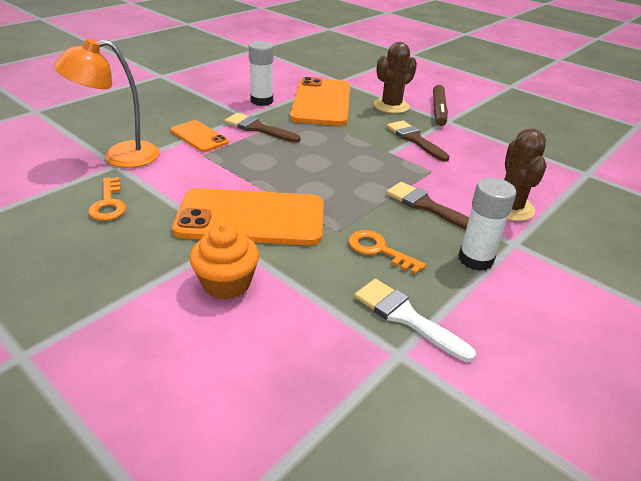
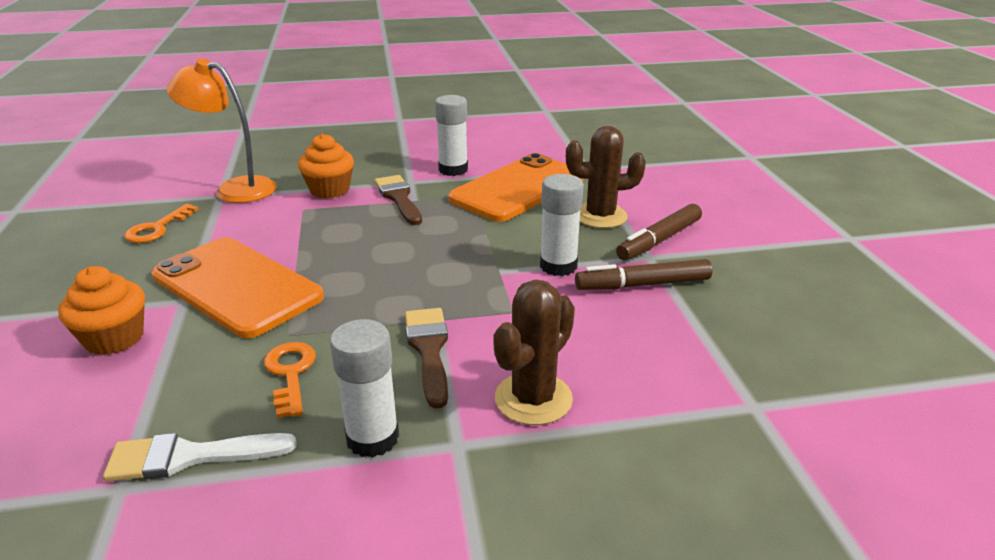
camera: 40 degrees right, 5 degrees down
orange phone [171,120,229,152] -> orange cupcake [298,134,354,198]
white brush [354,279,476,362] -> white brush turned 90 degrees counterclockwise [103,433,297,482]
brown brush [387,121,450,162] -> white glue stick [540,174,584,276]
none -> brown marker [575,259,713,290]

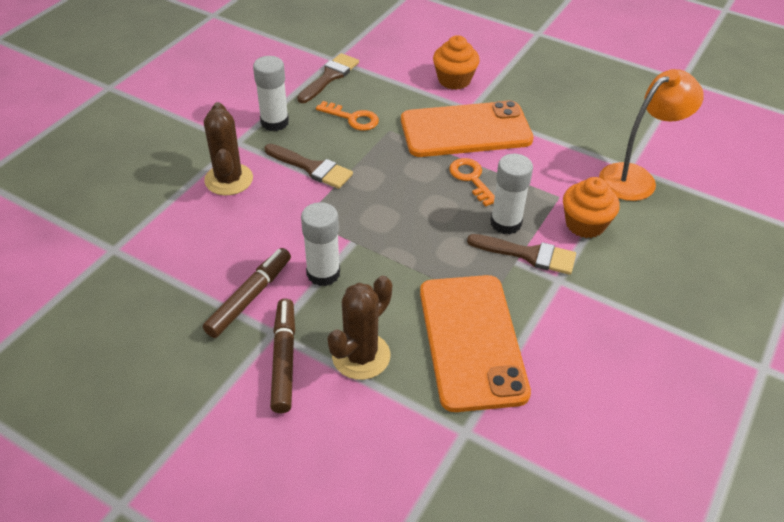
camera: 130 degrees right, 15 degrees up
white brush [103,433,297,482] -> brown brush [297,53,359,103]
orange key [124,204,199,243] -> orange key moved to [449,158,495,207]
white glue stick [435,95,468,176] -> white glue stick moved to [490,154,533,234]

